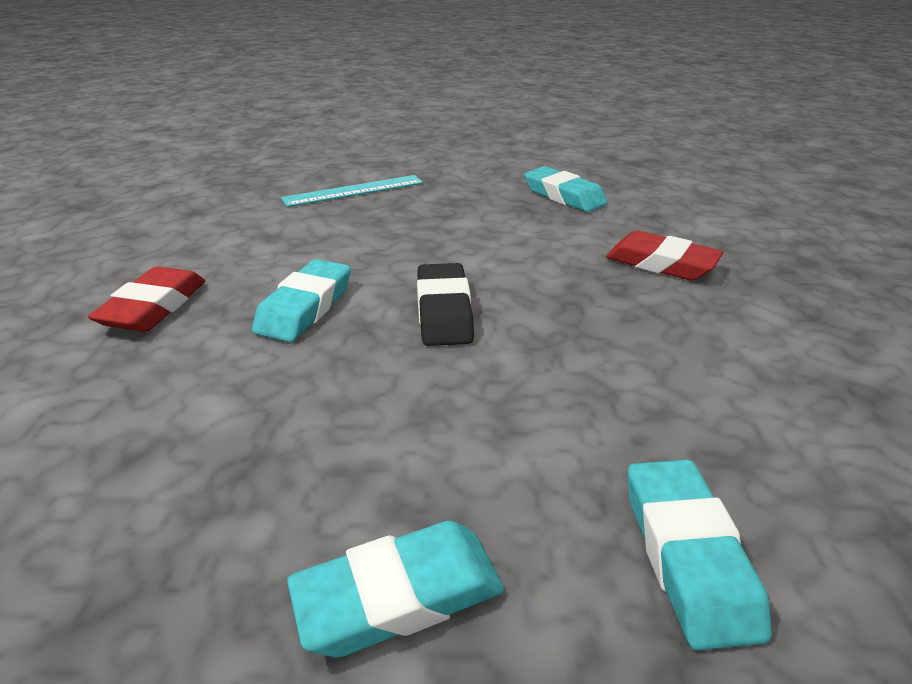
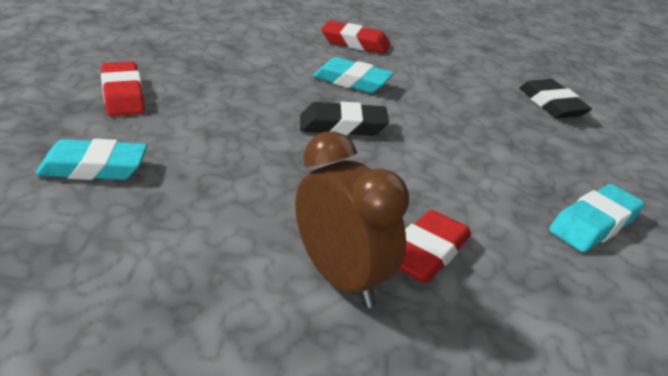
camera: 90 degrees right, 0 degrees up
turquoise ruler [281,175,423,207] -> black eraser [520,79,592,118]
turquoise eraser [287,521,504,657] -> red eraser [101,62,145,116]
none -> brown clock [295,131,409,308]

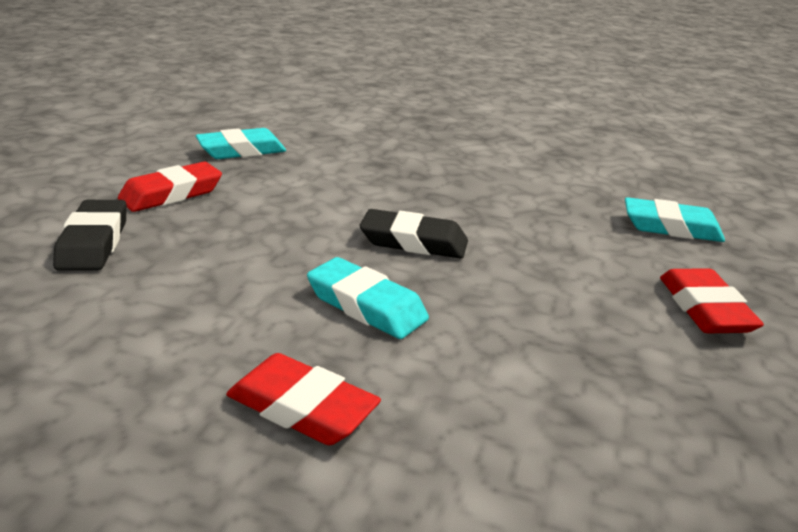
camera: 165 degrees left, 5 degrees down
brown clock [295,131,409,308] -> none
red eraser [398,210,471,283] -> red eraser moved to [118,162,222,212]

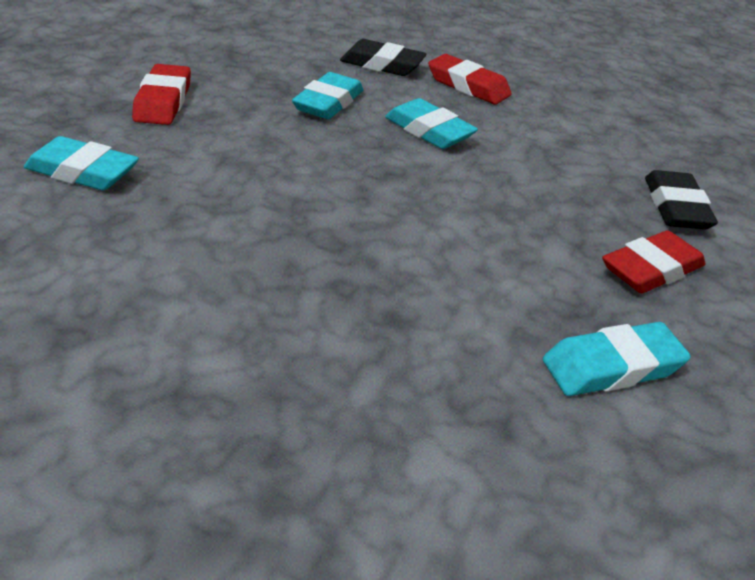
camera: 175 degrees left, 10 degrees up
black eraser [360,209,468,259] -> black eraser moved to [340,39,427,76]
none -> turquoise eraser [292,72,363,119]

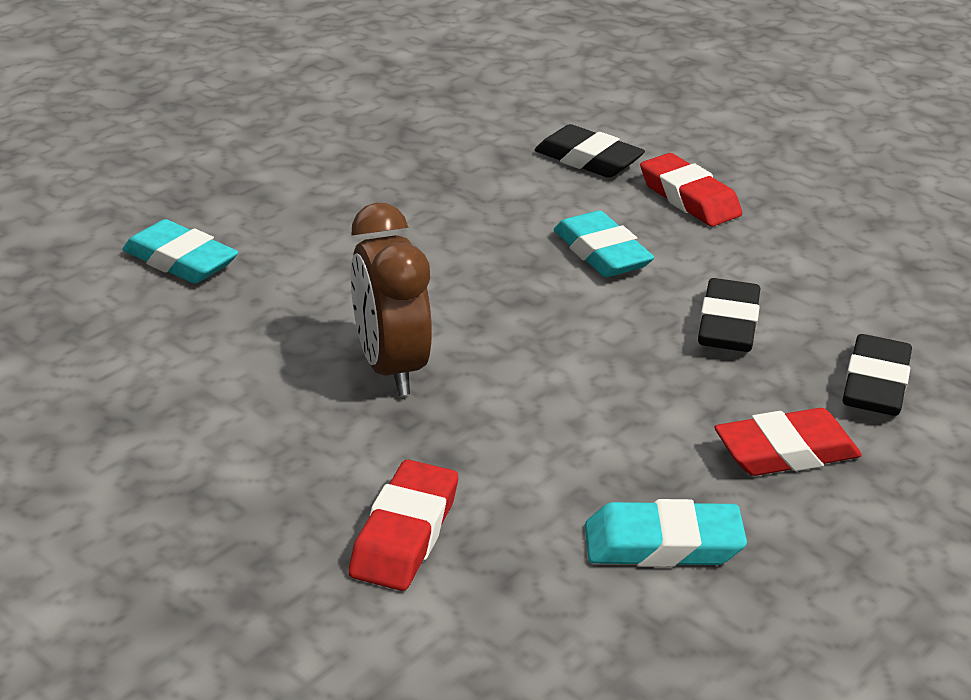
camera: 20 degrees right, 5 degrees down
red eraser [132,64,191,125] -> red eraser moved to [348,460,458,591]
turquoise eraser [292,72,363,119] -> none
none -> brown clock [351,203,432,396]
none -> black eraser [698,278,761,352]

